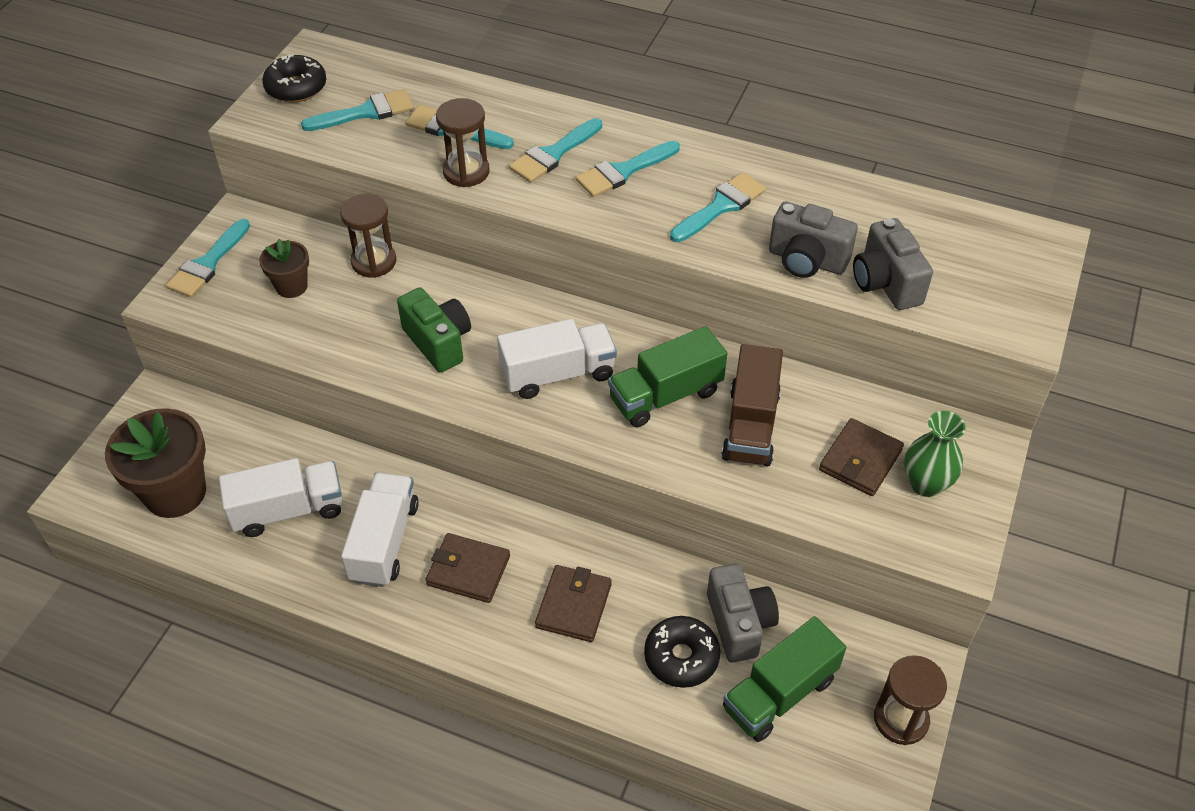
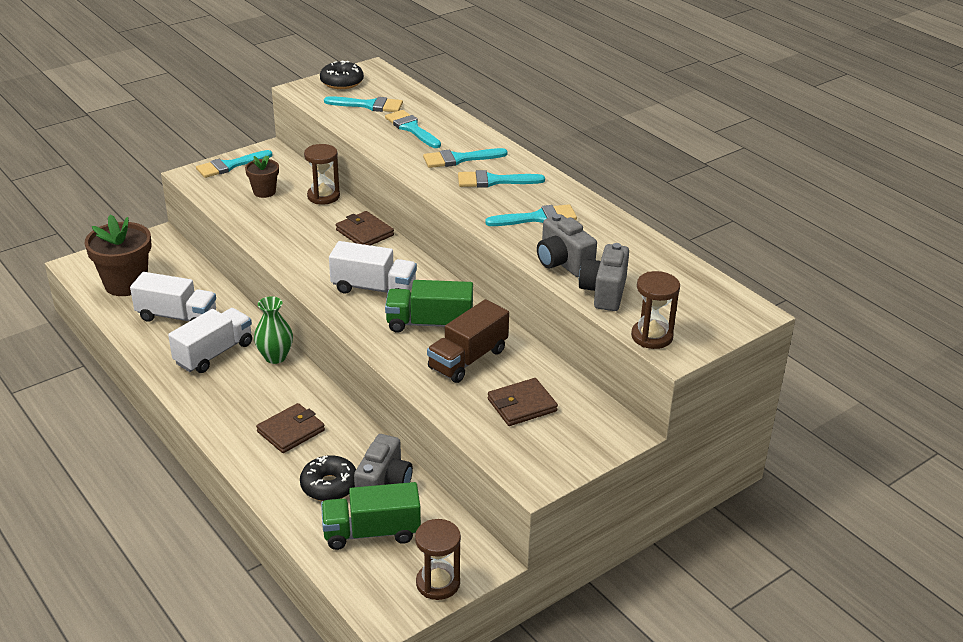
camera: 30 degrees right, 15 degrees down
green camera [397,287,471,373] -> none
brown wallet [425,533,510,603] -> brown wallet moved to [336,211,394,246]
brown hourglass [436,98,490,187] -> brown hourglass moved to [631,271,680,349]
green vase [904,411,966,497] -> green vase moved to [254,296,293,364]

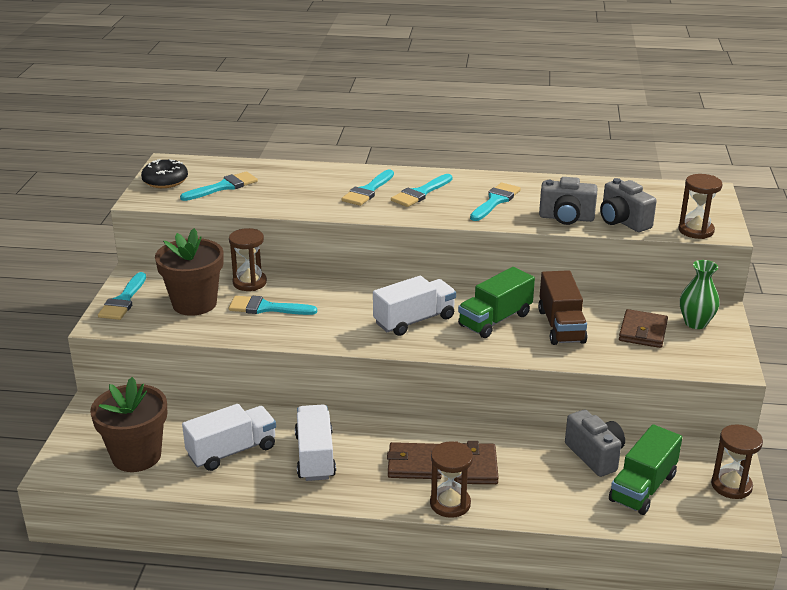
camera: 45 degrees left, 5 degrees down
brown flower pot [245,156,279,198] -> brown flower pot [155,228,224,316], size x1.84
green vase [254,296,293,364] -> green vase moved to [680,260,720,329]
black donut [300,455,356,501] -> none
brown wallet [336,211,394,246] -> brown wallet moved to [387,442,442,479]
turquoise brush [385,110,441,148] -> turquoise brush moved to [229,296,317,315]
none -> brown hourglass [430,441,473,518]

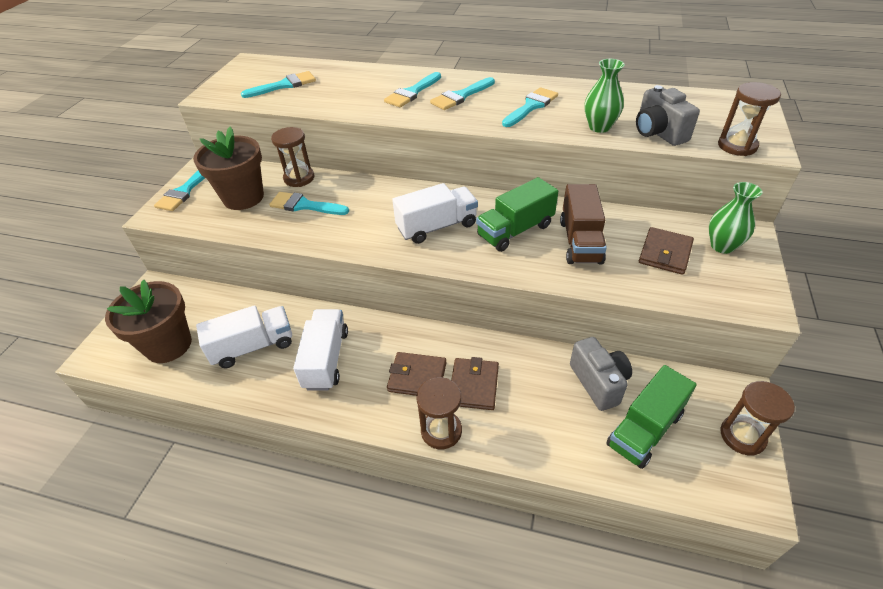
camera: 10 degrees right, 15 degrees up
black donut [141,159,188,188] -> none
grey camera [539,177,597,225] -> green vase [584,59,625,133]

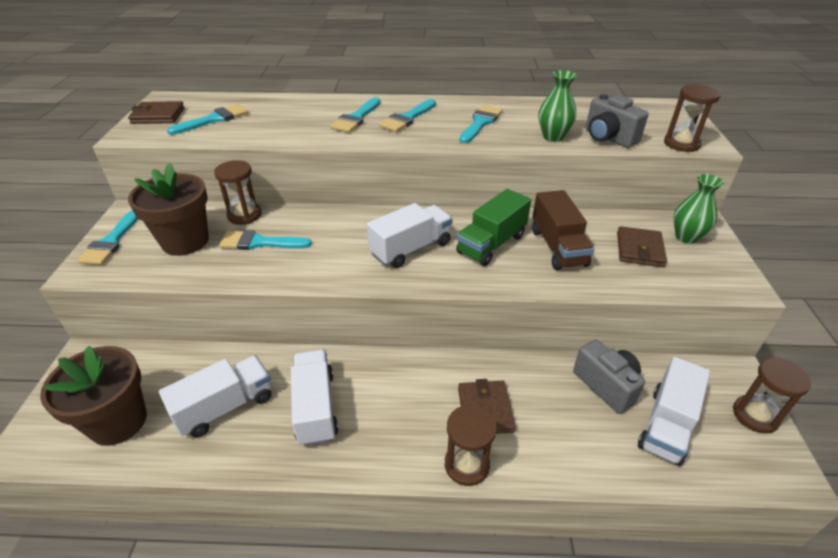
camera: 15 degrees left, 5 degrees down
brown wallet [387,352,446,396] -> brown wallet moved to [128,101,185,124]
green truck [606,365,697,469] -> white truck [638,357,710,466]

